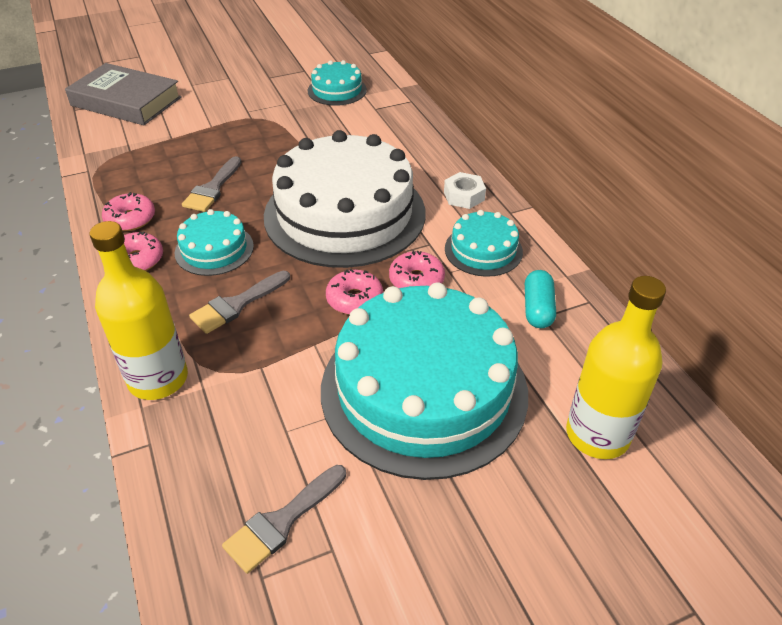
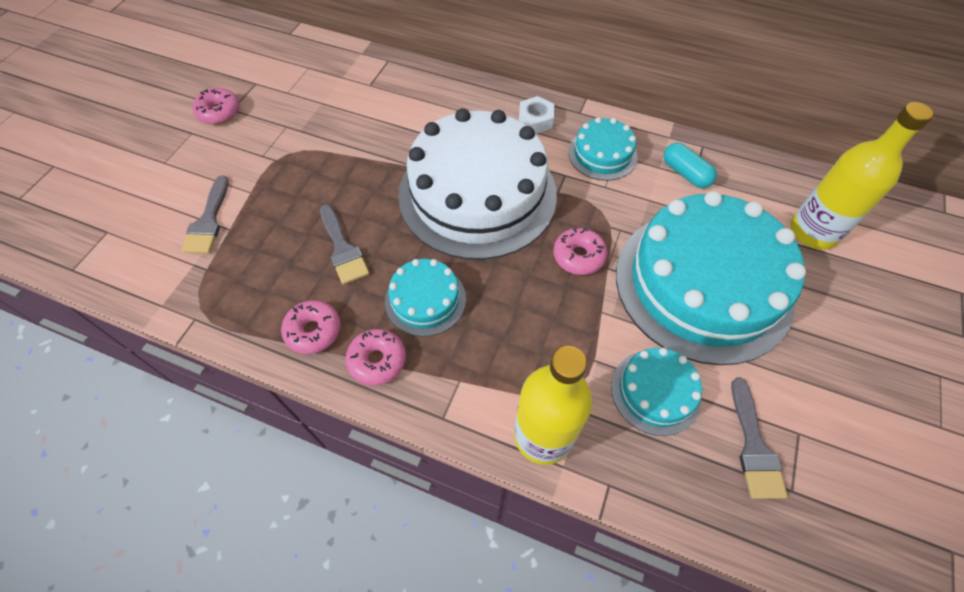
camera: 45 degrees left, 15 degrees up
grey book [65,63,182,125] -> none
grey brush [189,271,290,334] -> grey brush moved to [181,175,229,254]
turquoise cake [307,60,367,106] -> turquoise cake moved to [611,348,702,436]
pink donut [389,250,445,288] -> pink donut moved to [192,88,240,124]

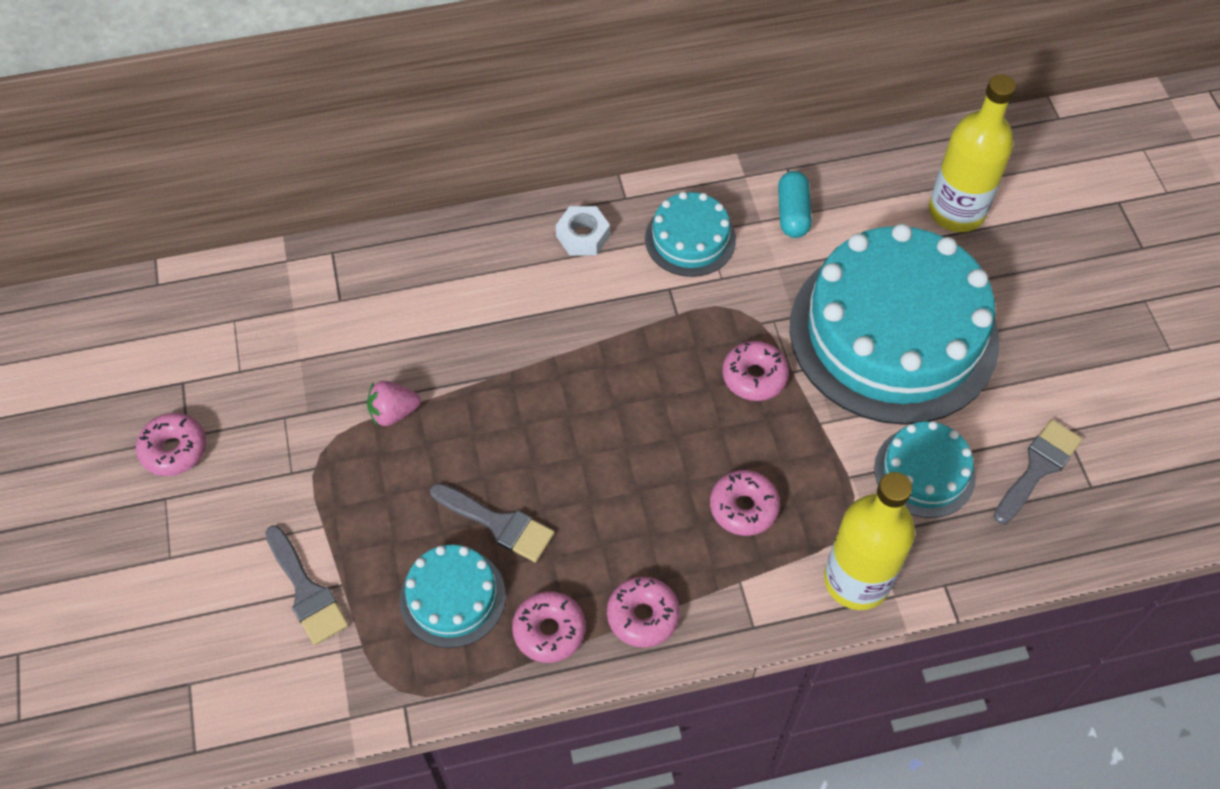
camera: 35 degrees left, 0 degrees up
turquoise cake [385,259,466,337] -> turquoise cake moved to [400,545,506,648]
white cake [398,108,557,260] -> none
turquoise capsule [664,143,717,188] -> turquoise capsule turned 75 degrees clockwise [778,171,812,238]
grey brush [731,377,788,499] -> grey brush turned 105 degrees counterclockwise [994,419,1082,524]
none -> pink strawberry [367,381,421,427]
none -> pink donut [710,470,780,536]

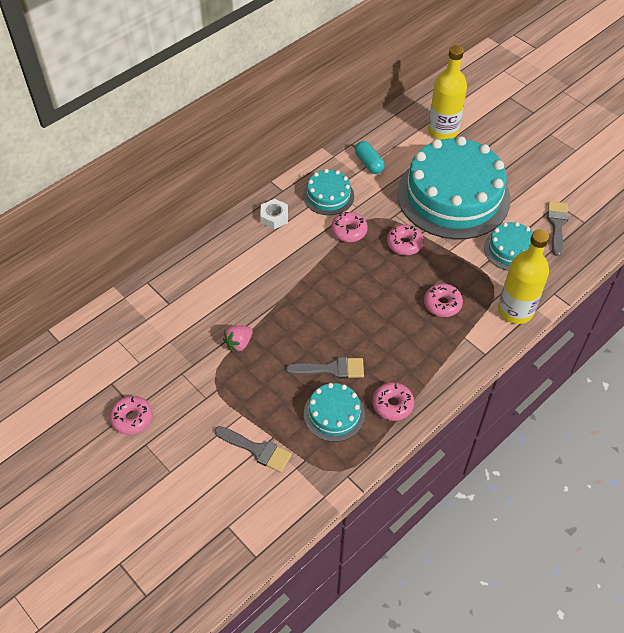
camera: 30 degrees left, 5 degrees down
pink donut [607,577,680,648] -> pink donut moved to [331,212,368,242]

